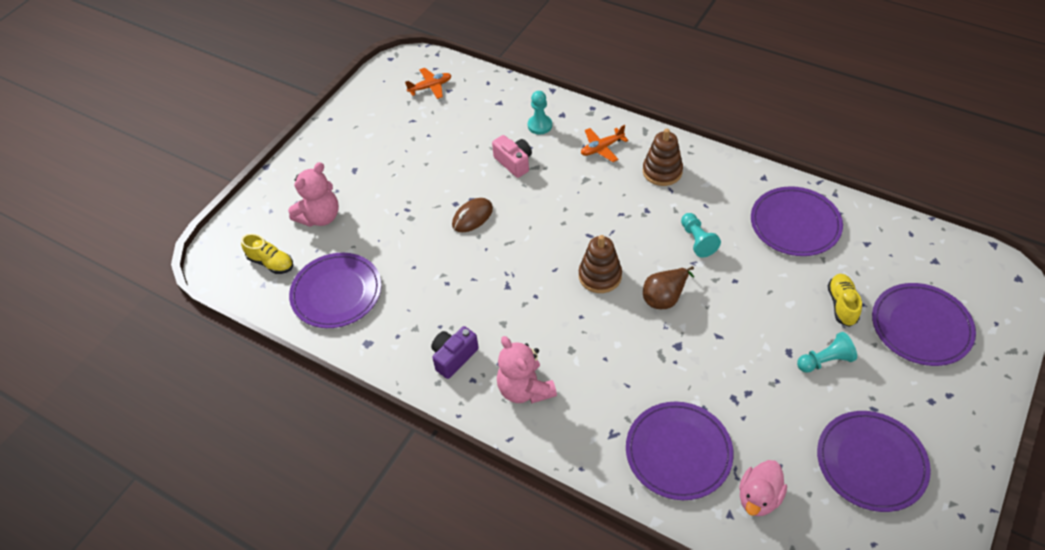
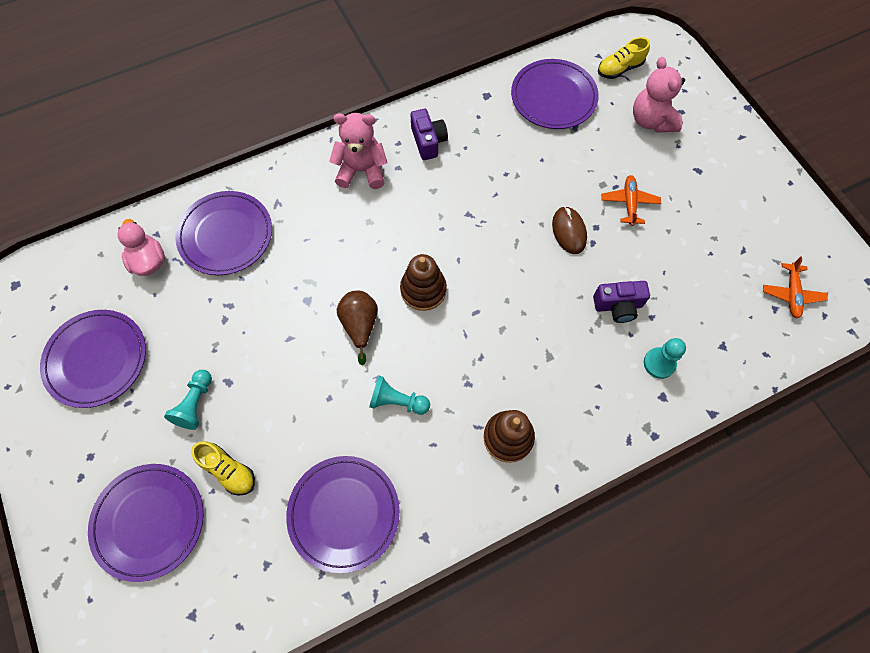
camera: 120 degrees right, 15 degrees up
pink camera [492,135,532,178] -> purple camera [593,281,650,323]
orange plane [581,125,628,162] -> orange plane moved to [601,175,661,226]

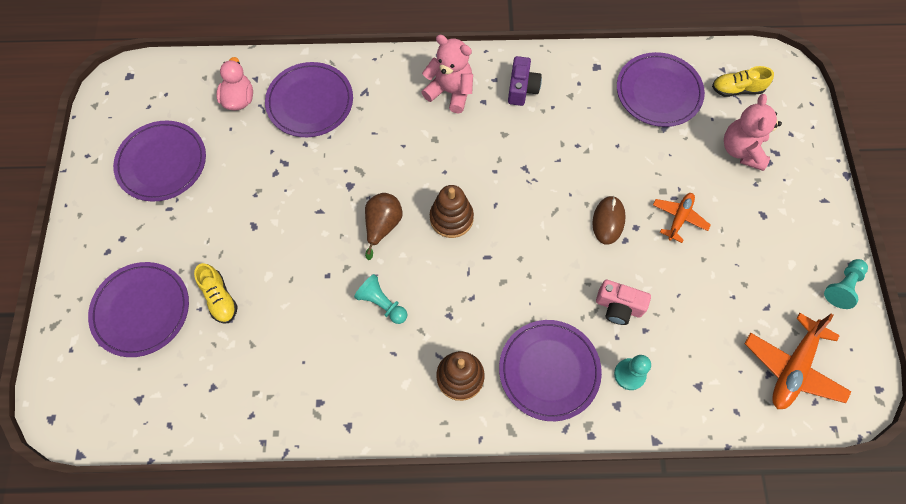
camera: 25 degrees right, 0 degrees up
turquoise pawn [164,370,212,430] -> turquoise pawn moved to [824,259,868,309]
purple plate [286,456,400,573] -> purple plate moved to [499,320,602,421]
purple camera [593,281,650,323] -> pink camera [596,280,651,325]
orange plane [763,256,828,318] -> orange plane [745,313,852,409], size x1.67

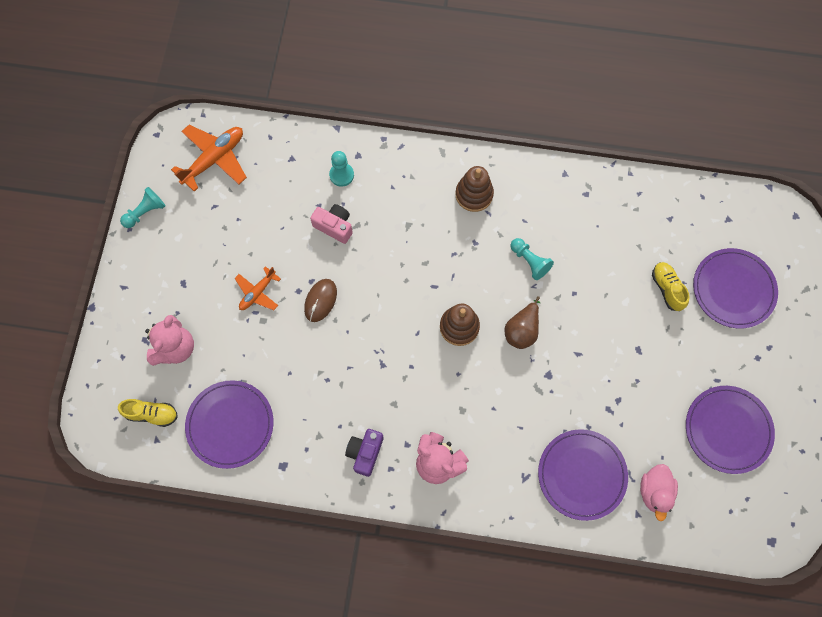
camera: 170 degrees left, 5 degrees up
purple plate [499,320,602,421] -> none

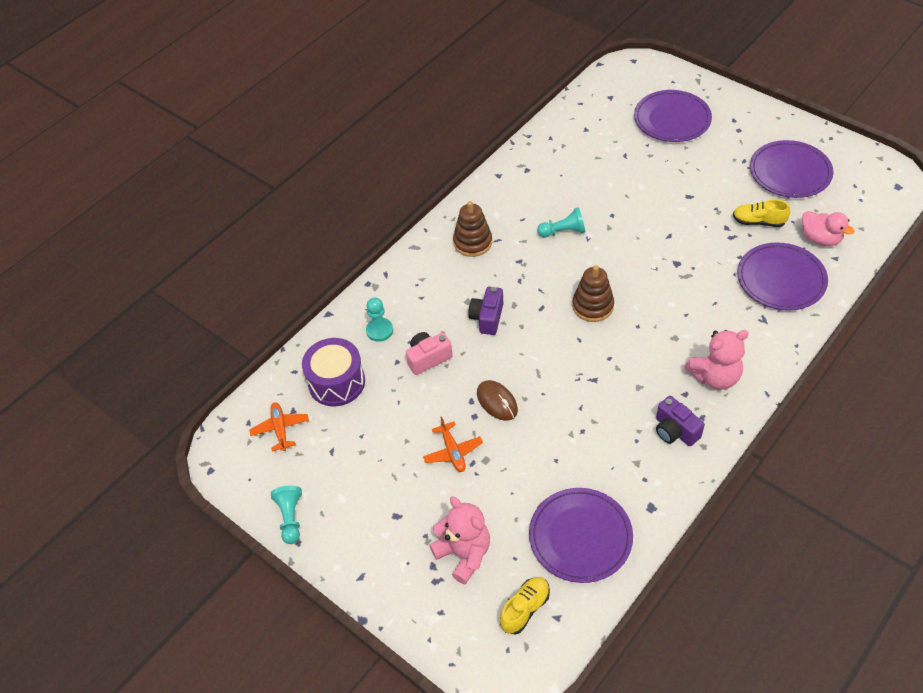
camera: 55 degrees left, 20 degrees down
orange plane [171,125,247,192] -> orange plane [249,402,309,451], size x0.60
brown pear [504,296,541,349] -> none
yellow shoe [652,262,690,311] -> yellow shoe moved to [733,199,790,227]
none -> purple drum [302,338,365,406]
none -> purple camera [468,287,504,335]

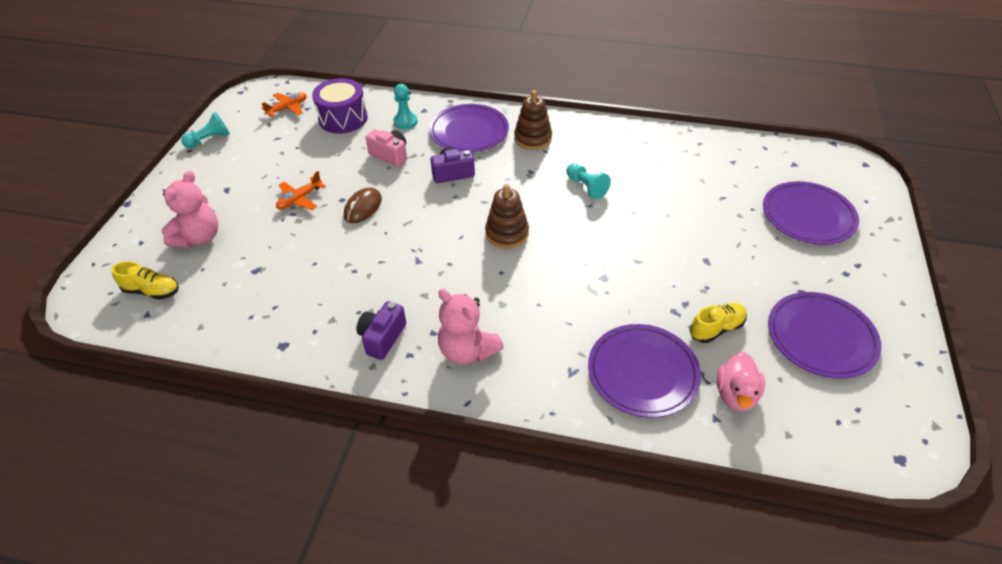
camera: 60 degrees right, 5 degrees down
purple plate [529,488,633,583] -> purple plate moved to [429,104,509,152]
yellow shoe [733,199,790,227] -> yellow shoe turned 75 degrees clockwise [690,303,747,343]

